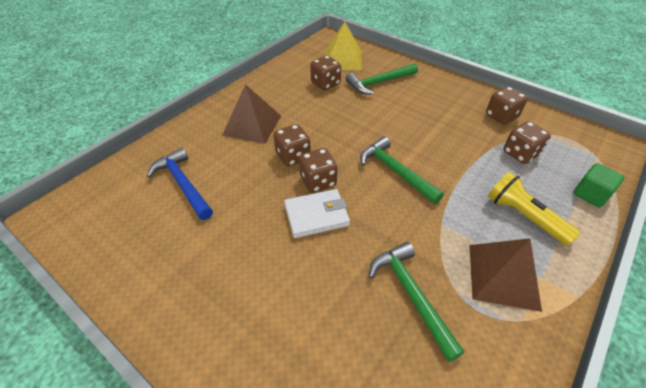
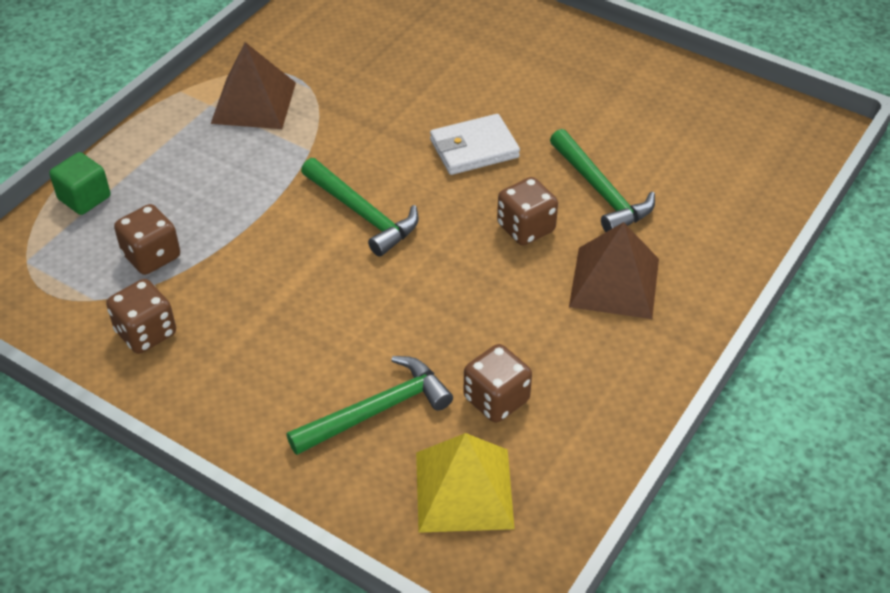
camera: 175 degrees right, 0 degrees up
blue hammer [147,147,213,220] -> none
brown dice [299,148,337,193] -> none
green hammer [369,242,465,362] -> green hammer moved to [550,129,655,232]
yellow flashlight [488,172,581,246] -> none

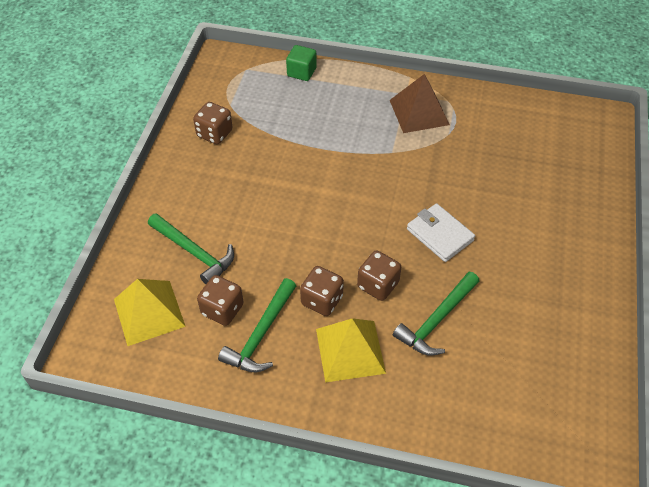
camera: 70 degrees right, 5 degrees up
brown dice [114,204,180,275] -> brown dice moved to [300,266,344,316]
green hammer [301,158,419,257] -> green hammer moved to [218,278,296,372]
brown pyramid [569,222,659,319] -> yellow pyramid [316,318,386,382]

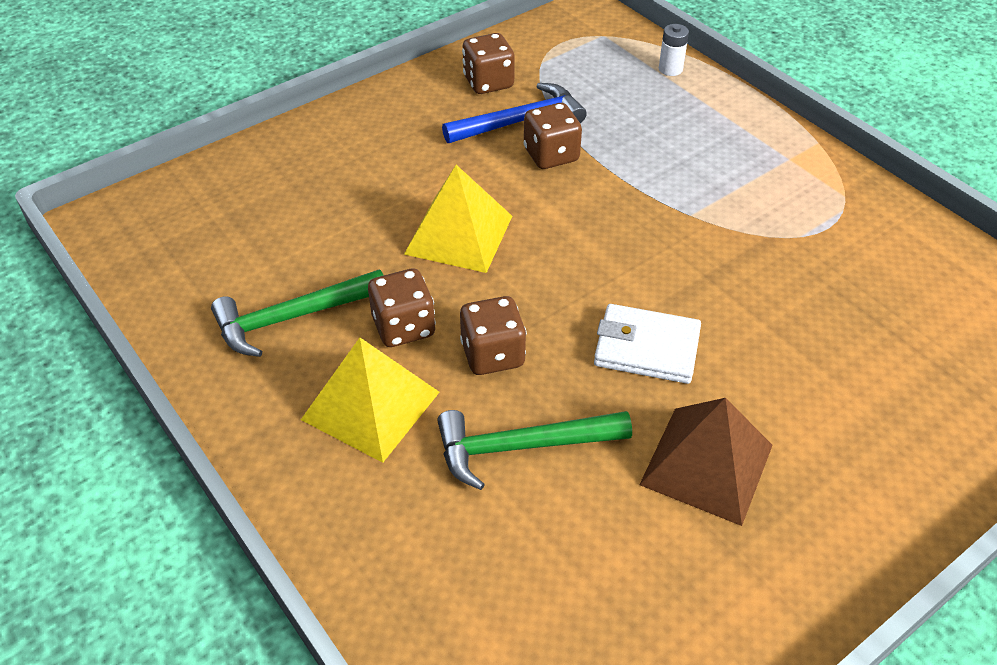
camera: 40 degrees right, 5 degrees down
yellow pyramid [114,279,186,346] -> yellow pyramid moved to [404,165,512,273]
green hammer [148,213,234,284] -> none
brown dice [197,275,243,326] -> brown dice moved to [524,103,582,169]
green cube [286,45,317,81] -> white battery [659,24,689,76]
brown pyramid [390,74,450,133] -> brown pyramid moved to [639,398,773,526]
white wallet [407,203,475,262] -> white wallet turned 75 degrees counterclockwise [594,304,701,384]
none -> blue hammer [442,83,587,143]

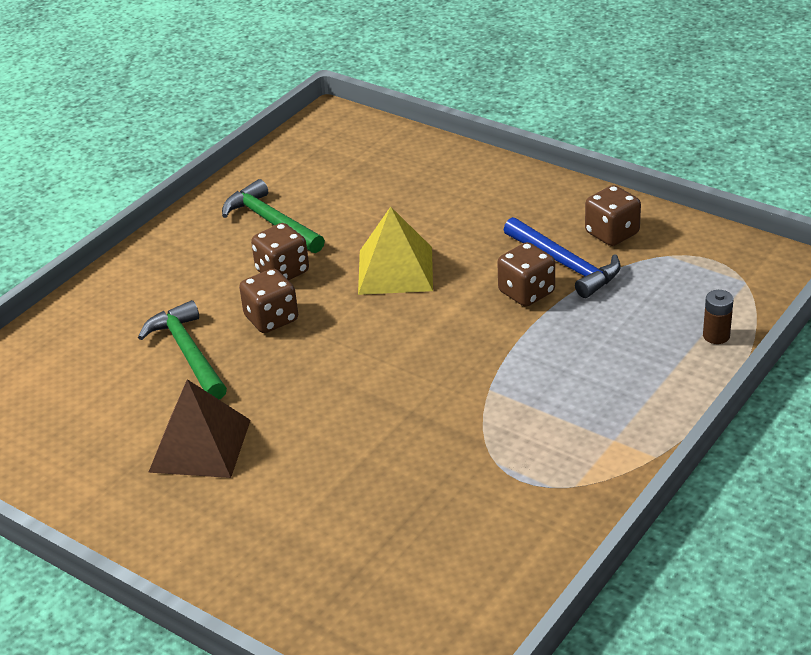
camera: 75 degrees right, 10 degrees down
yellow pyramid [301,338,439,463] -> none
white wallet [594,304,701,384] -> none
white battery [659,24,689,76] -> brown battery [703,290,734,344]

